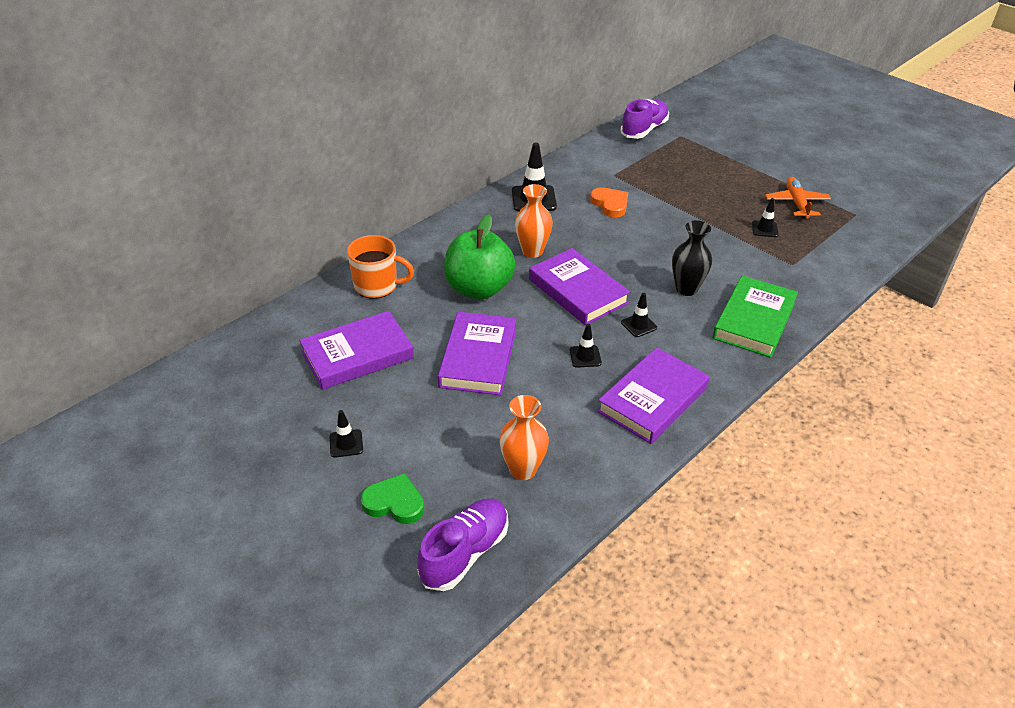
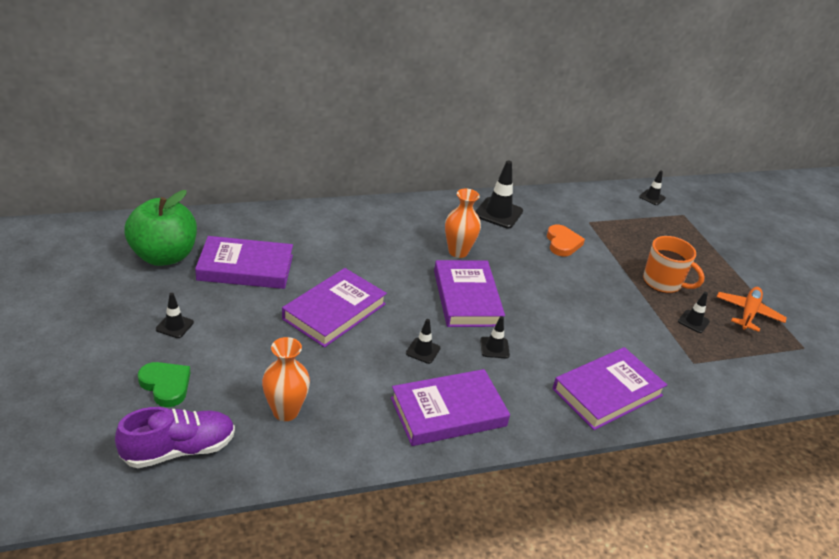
camera: 25 degrees right, 5 degrees down
orange mug [347,235,414,299] -> orange mug moved to [643,236,705,293]
green apple [444,214,515,299] -> green apple moved to [124,190,197,266]
purple shoe [620,99,669,139] -> black traffic cone [639,171,666,205]
black vase [672,220,712,296] -> none
green book [713,275,798,358] -> purple book [552,347,667,430]

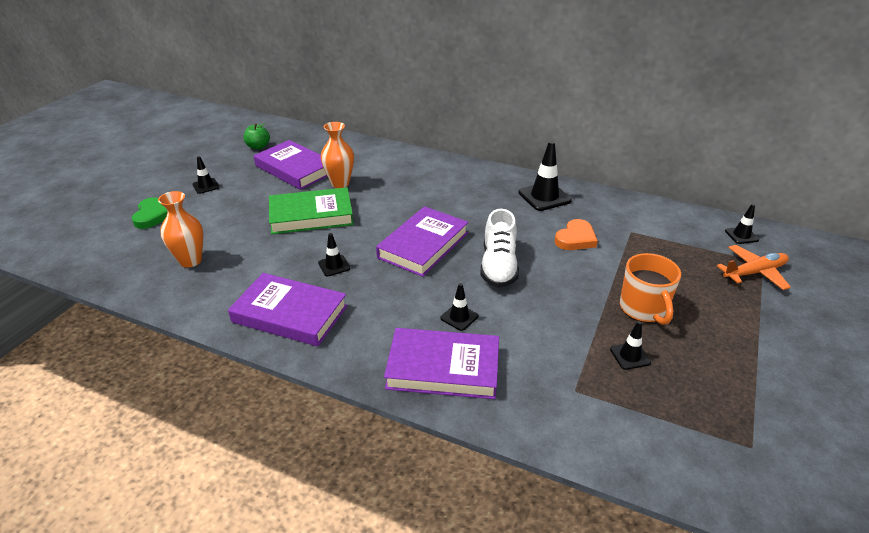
camera: 45 degrees right, 0 degrees up
purple shoe [115,407,235,468] -> none
green apple [124,190,197,266] -> green apple [243,123,270,149], size x0.48
purple book [282,268,387,348] -> green book [269,187,354,234]
orange vase [445,189,481,258] -> orange vase moved to [321,122,354,188]
black traffic cone [480,316,510,358] -> black traffic cone moved to [440,283,478,331]
orange plane [717,287,787,332] -> orange plane moved to [717,245,791,290]
none -> white shoe [480,209,519,288]

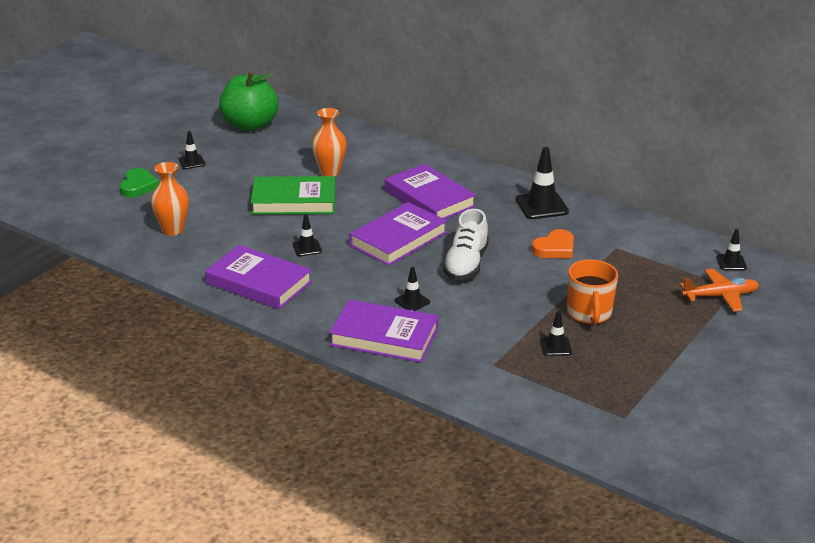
camera: 10 degrees right, 5 degrees down
green apple [243,123,270,149] -> green apple [219,72,279,131], size x2.10
purple book [254,140,327,190] -> purple book moved to [385,164,476,219]

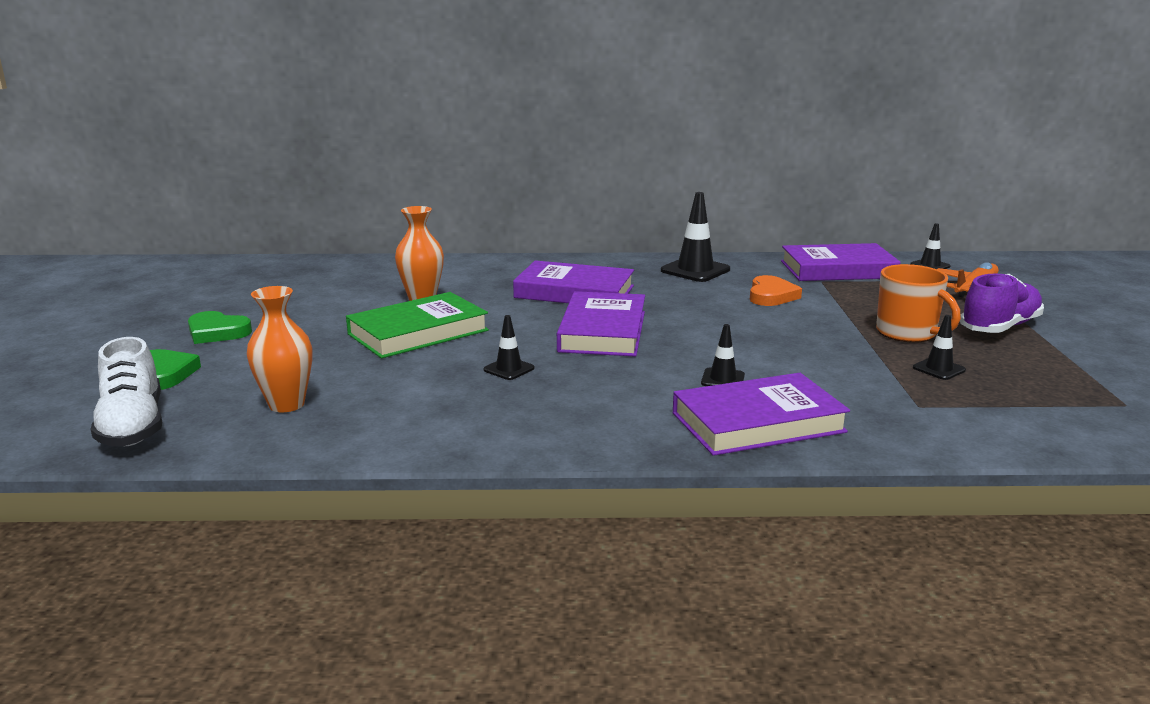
camera: 35 degrees left, 10 degrees down
black traffic cone [178,131,206,169] -> green heart [188,311,252,344]
purple book [205,245,312,309] -> purple book moved to [781,243,901,281]
green apple [219,72,279,131] -> none
white shoe [442,209,489,280] -> white shoe moved to [91,337,162,447]
none -> purple shoe [960,274,1044,333]

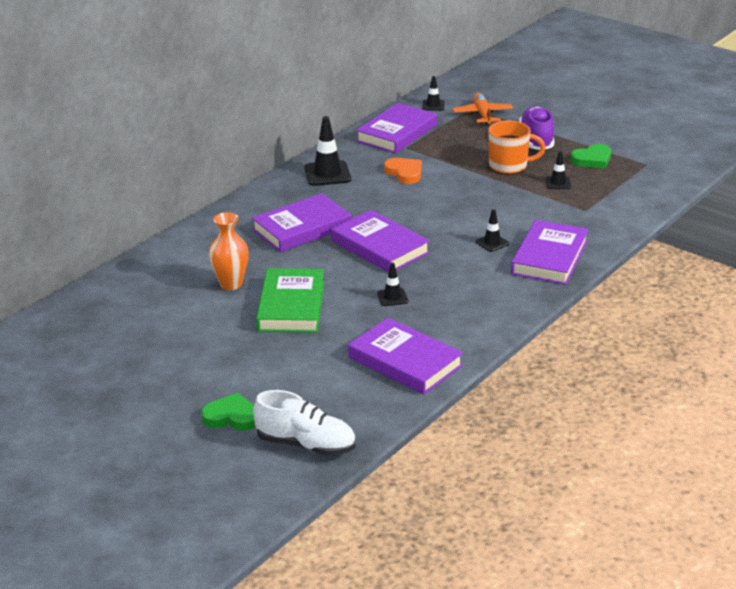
camera: 50 degrees left, 10 degrees up
green heart [188,311,252,344] -> green heart moved to [570,144,611,168]
orange vase [247,286,312,412] -> none
none -> purple book [348,318,463,395]

